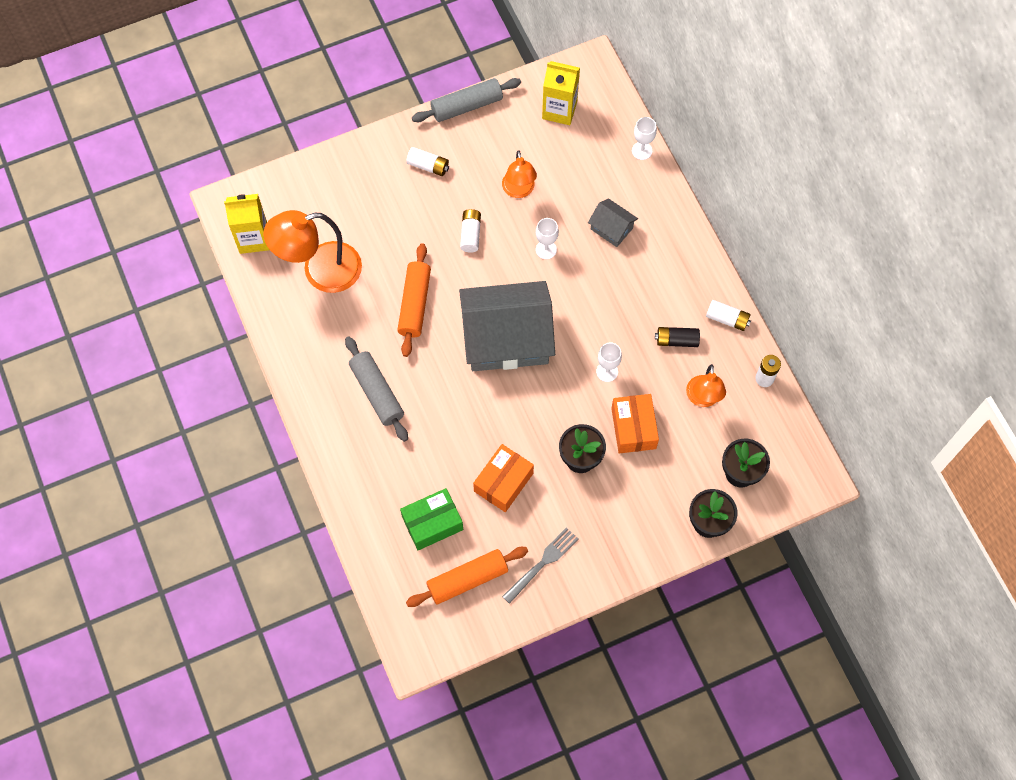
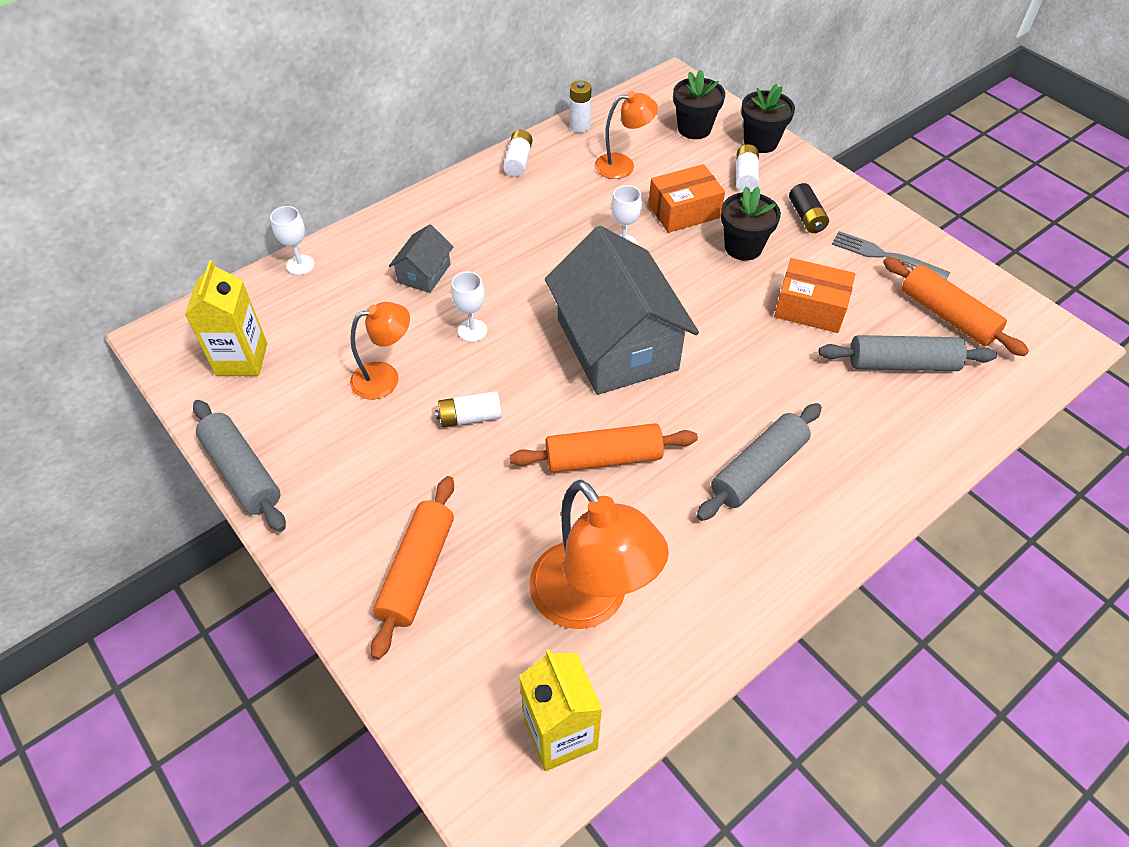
camera: 105 degrees left, 15 degrees down
green box [400,488,463,550] -> grey rolling pin [818,335,997,371]
white battery [406,147,449,176] -> white battery moved to [736,144,759,192]
black battery [655,327,700,347] -> black battery moved to [789,183,829,233]
none -> orange rolling pin [371,476,454,660]

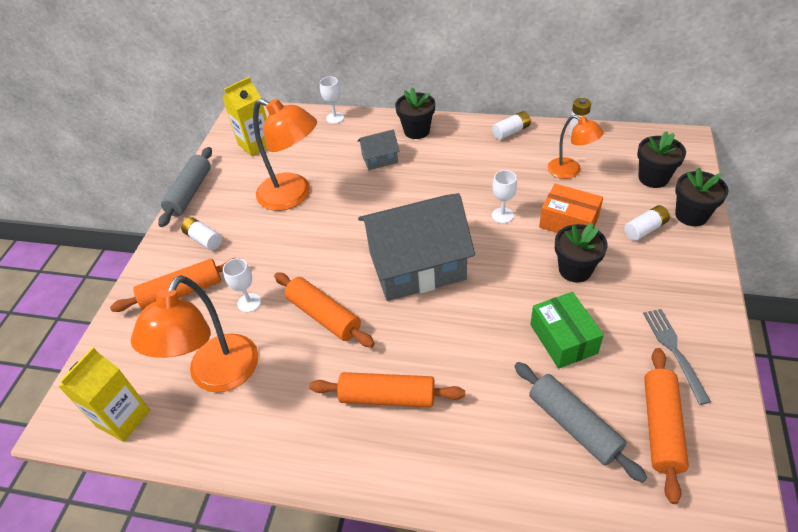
camera: 55 degrees right, 5 degrees down
orange lamp [350,302,410,399] -> orange lamp [253,99,317,211], size x1.71
white battery [435,391,502,428] -> white battery moved to [181,217,222,250]
white goblet [451,271,487,342] -> white goblet moved to [223,258,261,312]
grey house [545,226,699,395] -> grey house turned 45 degrees clockwise [358,193,475,301]
grey rolling pin [697,403,822,521] -> orange rolling pin [309,372,465,408]
orange box [774,258,855,333] -> green box [530,292,604,369]
black battery [789,183,829,233] -> none
none -> black flower pot [395,87,435,139]

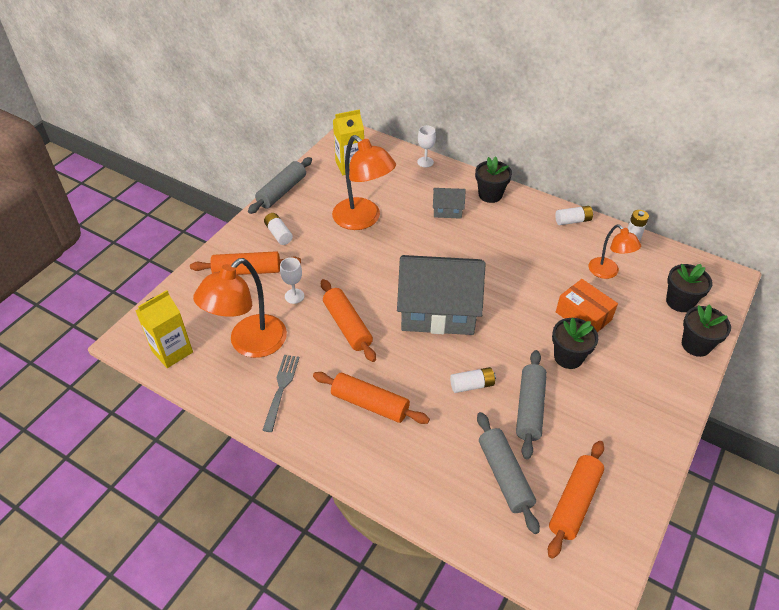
camera: 15 degrees right, 0 degrees up
white goblet [492,170,517,223] -> none
green box [530,292,604,369] -> grey rolling pin [516,350,547,459]
white battery [624,205,670,241] -> white battery moved to [450,367,496,393]
grey fork [643,309,711,405] -> grey fork moved to [262,355,299,432]

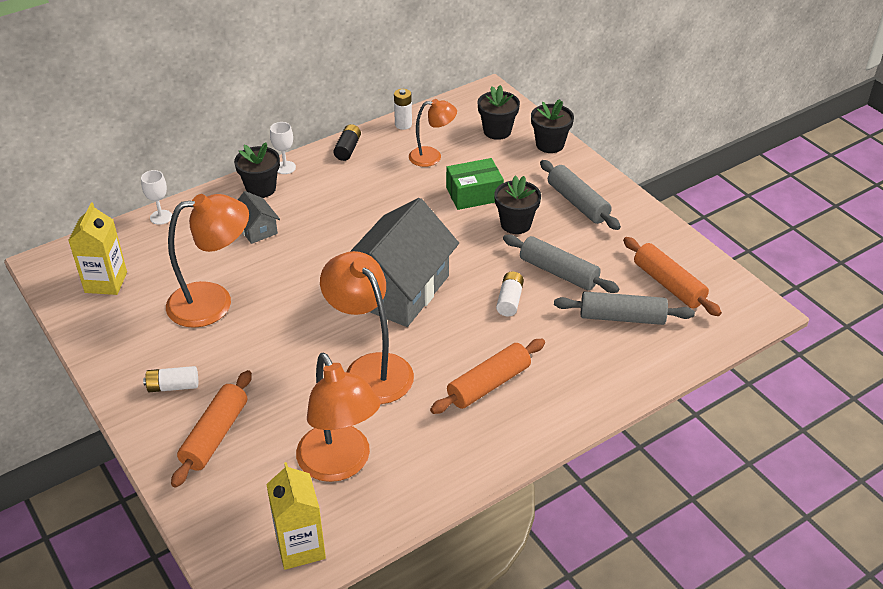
camera: 65 degrees left, 5 degrees down
grey rolling pin [248,157,312,214] -> grey rolling pin moved to [540,160,621,230]
grey fork [262,355,299,432] -> none
white goblet [280,257,304,304] -> white goblet moved to [270,122,296,174]
orange rolling pin [321,279,376,362] -> orange lamp [320,251,414,404]
grey house [433,188,466,219] -> grey house turned 60 degrees counterclockwise [238,191,280,244]
white battery [555,206,593,225] -> black battery [333,124,361,161]
orange box [556,279,618,332] -> green box [446,158,504,210]

